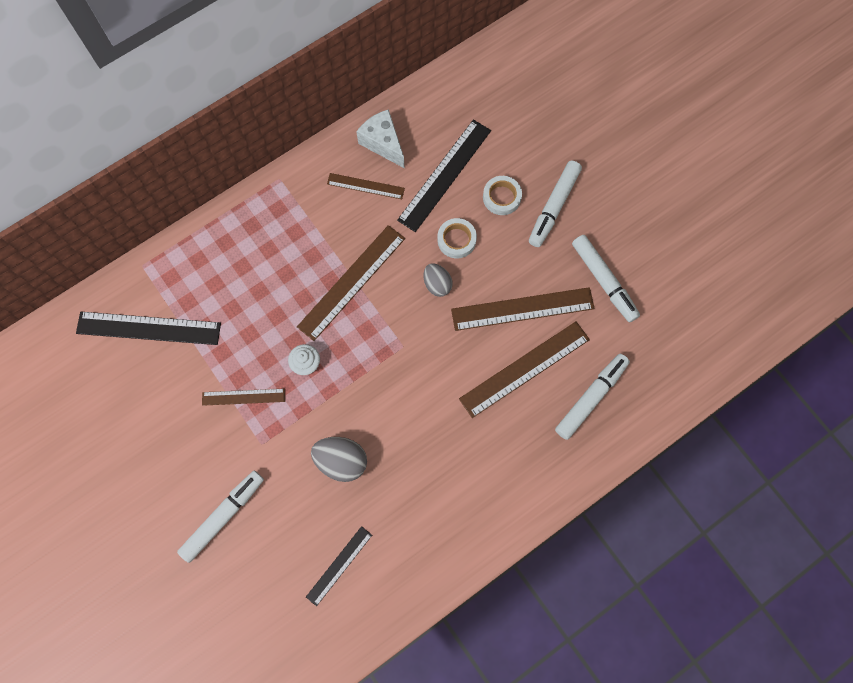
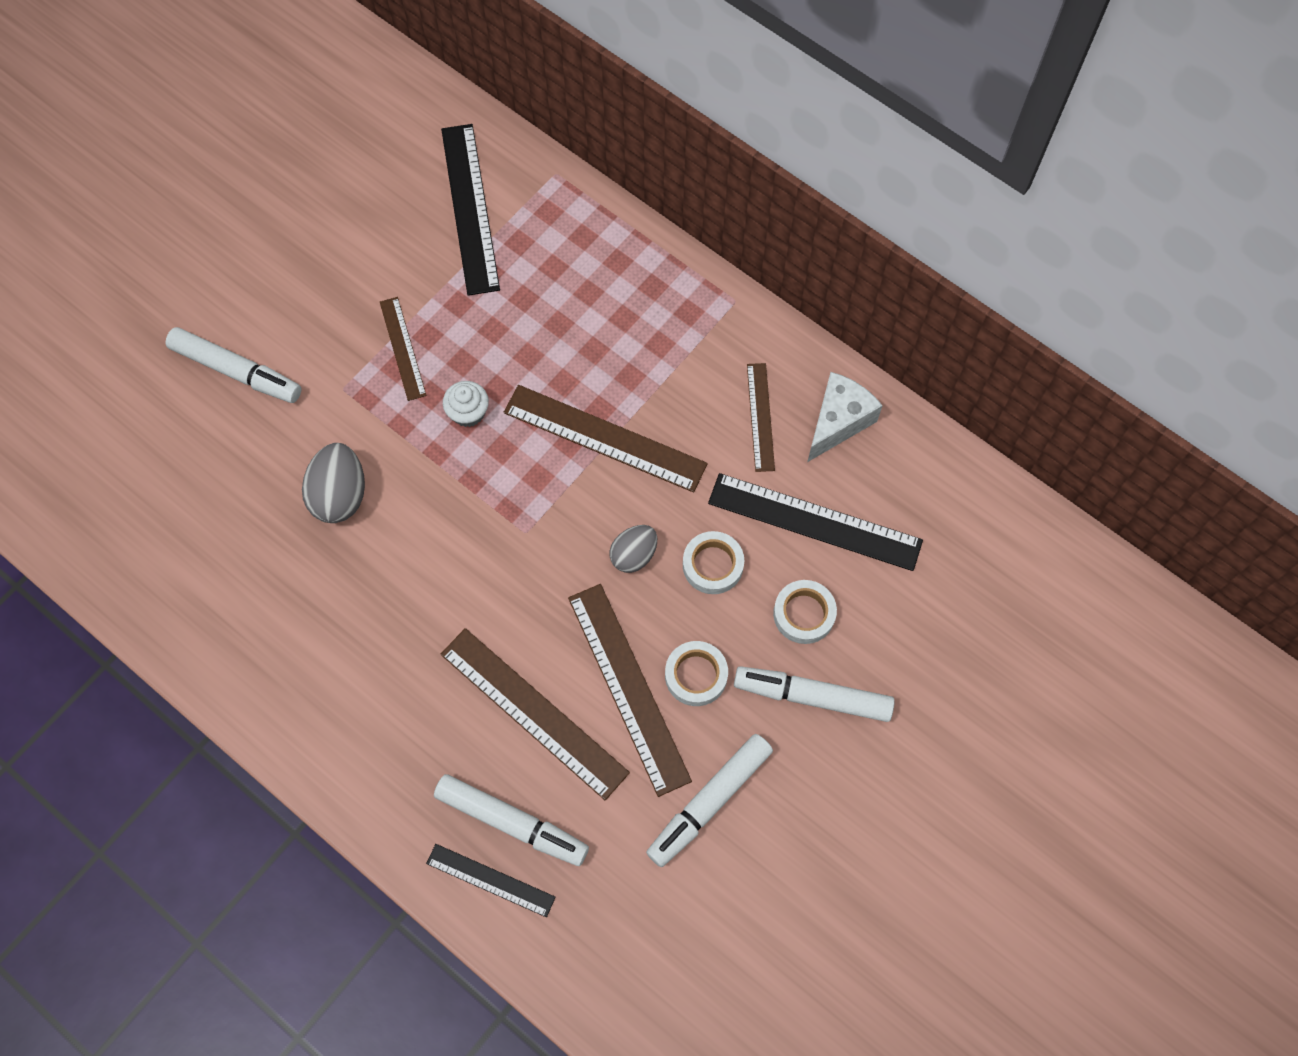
camera: 75 degrees right, 5 degrees down
black ruler [306,526,372,606] -> black ruler moved to [426,844,556,917]
none -> white tape [665,641,728,706]

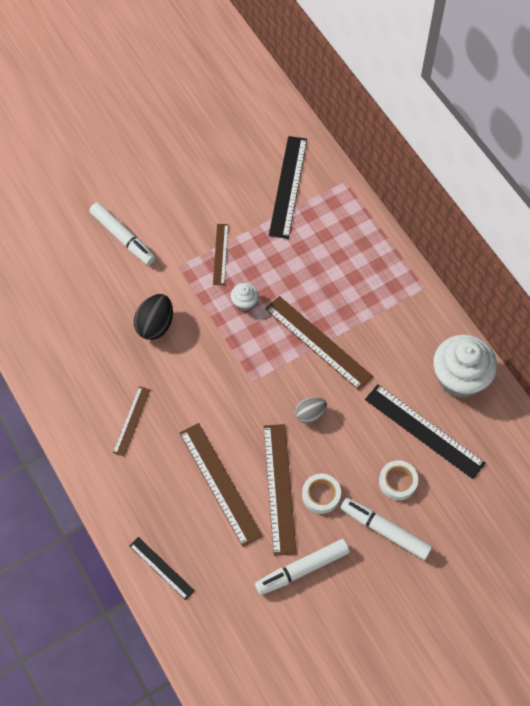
camera: 20 degrees right, 5 degrees down
grey egg [302,443,365,523] -> black egg [134,294,173,340]
white marker [434,774,589,866] -> none
white tape [683,531,744,594] -> none
brown ruler [747,363,775,472] -> brown ruler moved to [113,386,150,457]
white cheese [807,372,883,462] -> white cupcake [433,335,497,398]

